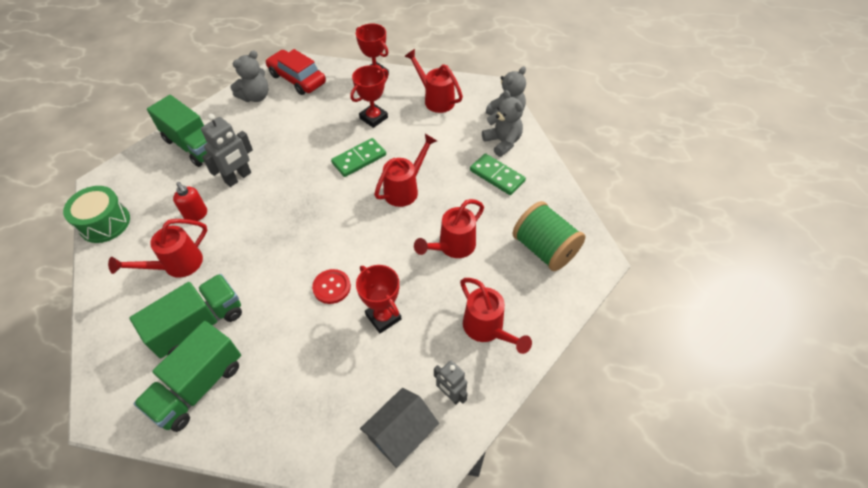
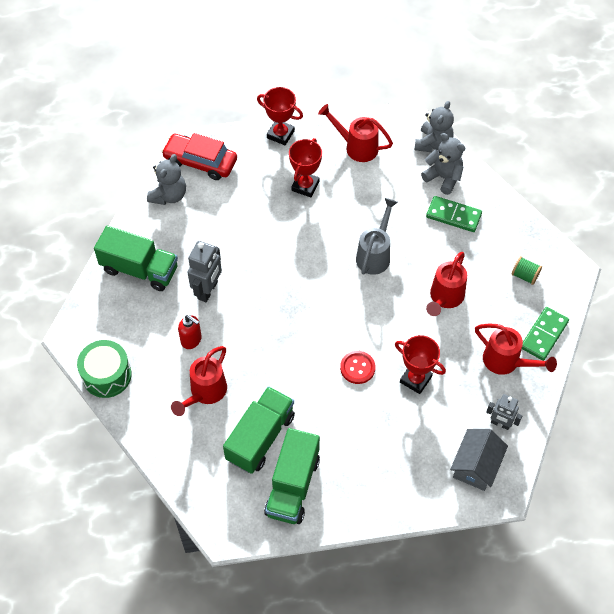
camera: 20 degrees left, 5 degrees up
green domino [331,138,386,177] -> green domino moved to [522,307,569,361]
red watering can [374,134,437,207] -> grey watering can [356,198,398,275]
green spool [513,201,585,271] -> green spool [511,256,542,285], size x0.48

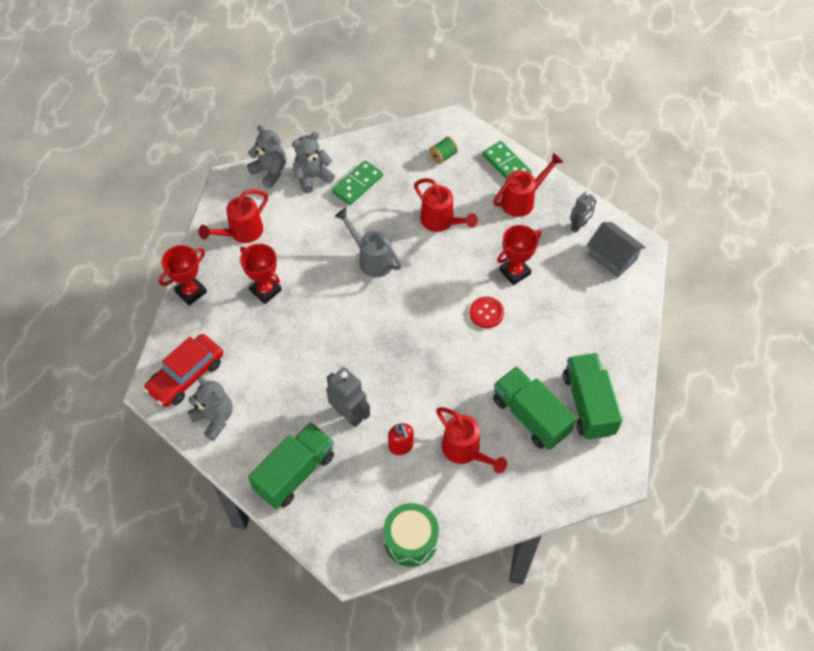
camera: 70 degrees left, 0 degrees up
red soap dispenser [178,315,202,349] -> red soap dispenser turned 105 degrees clockwise [388,423,414,455]
green truck [264,428,320,524] -> green truck turned 135 degrees counterclockwise [563,353,622,440]

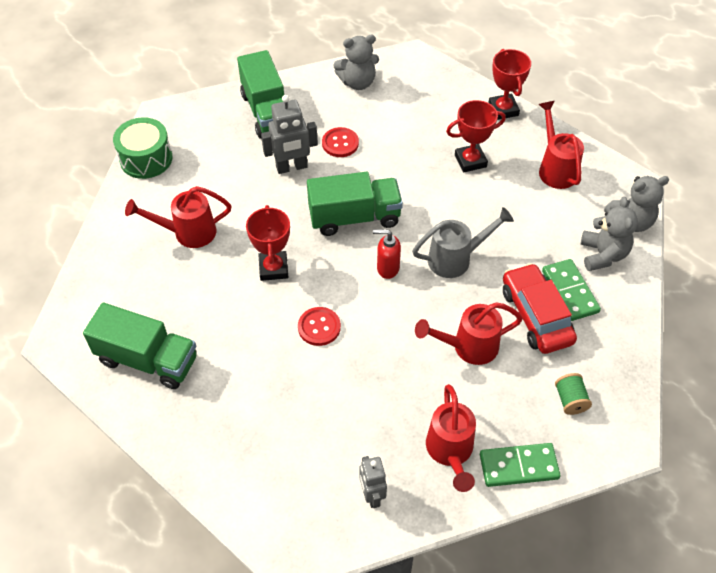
camera: 120 degrees right, 5 degrees down
red car [144,334,223,407] -> red car moved to [503,263,577,354]
red soap dispenser [388,423,414,455] -> red soap dispenser moved to [373,229,401,279]
green truck [493,366,576,450] -> green truck moved to [307,172,403,236]
red trophy [497,225,541,285] -> red trophy moved to [246,205,290,281]
grey house [587,222,646,278] -> none
none -> red button [322,127,359,157]

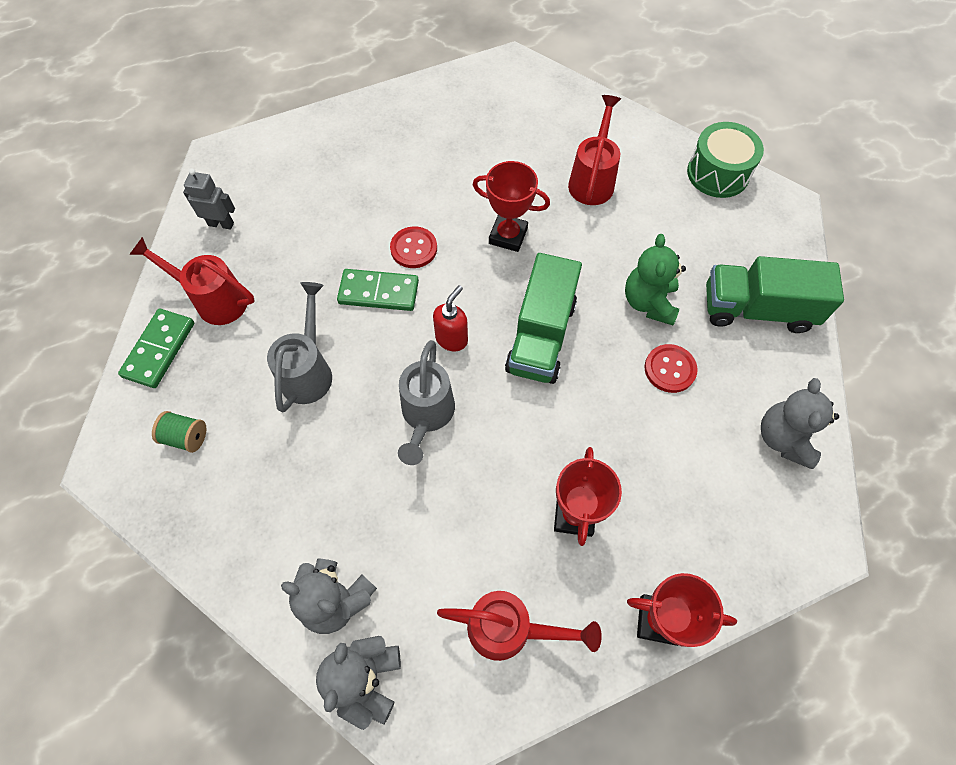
camera: 115 degrees right, 10 degrees up
green truck [83,303,197,389] -> none
grey robot [261,95,318,174] -> green teddy bear [625,234,686,325]
red watering can [415,302,523,365] -> grey watering can [267,282,332,412]
red car [503,263,577,354] -> none
green domino [542,259,601,321] -> green domino moved to [337,269,419,311]

